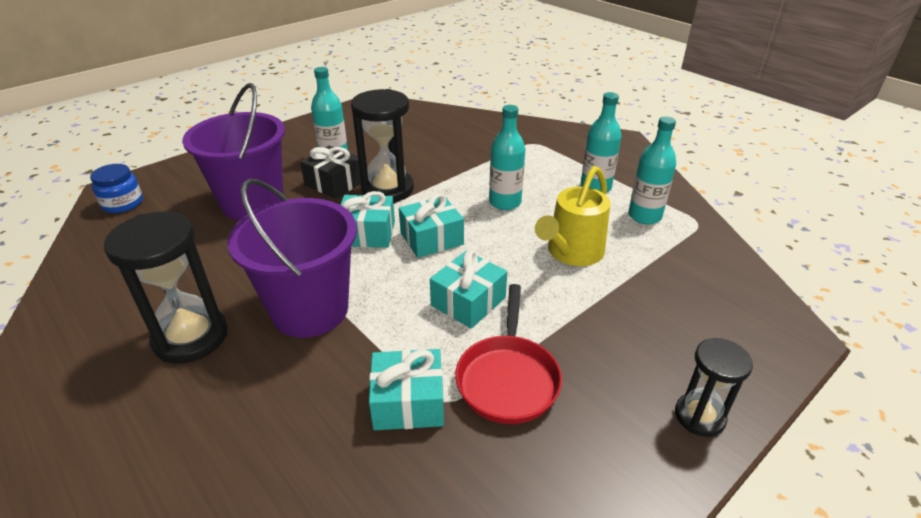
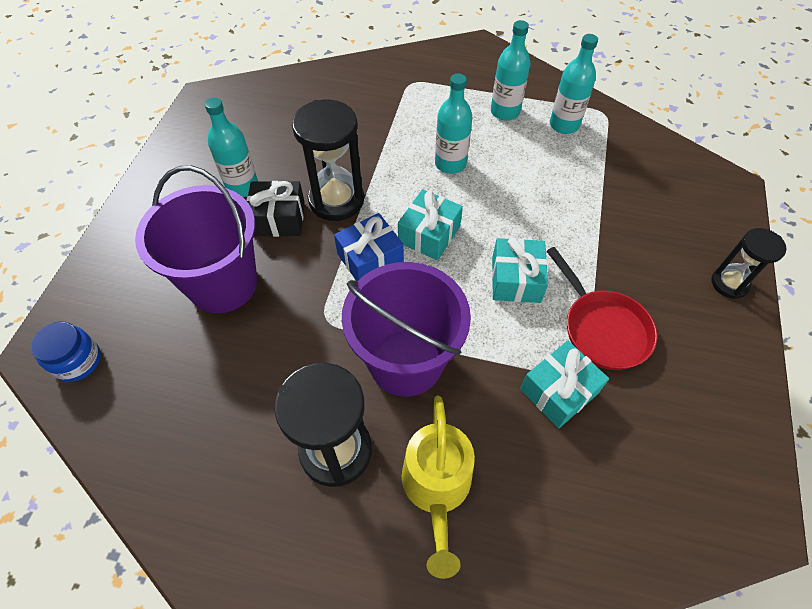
camera: 35 degrees left, 20 degrees up
turquoise gift [340,191,395,248] -> blue gift [334,213,404,281]
yellow watering can [535,166,611,266] -> yellow watering can moved to [402,396,475,579]

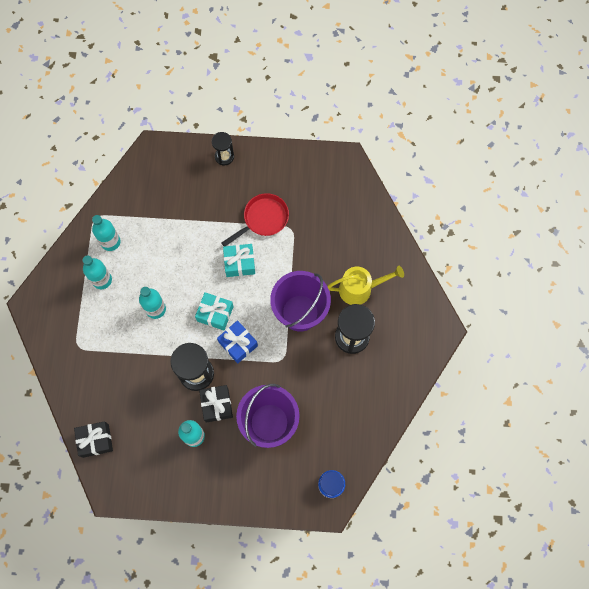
camera: 100 degrees left, 15 degrees up
turquoise gift [520,341,609,428] -> none
none -> black gift [74,421,113,458]

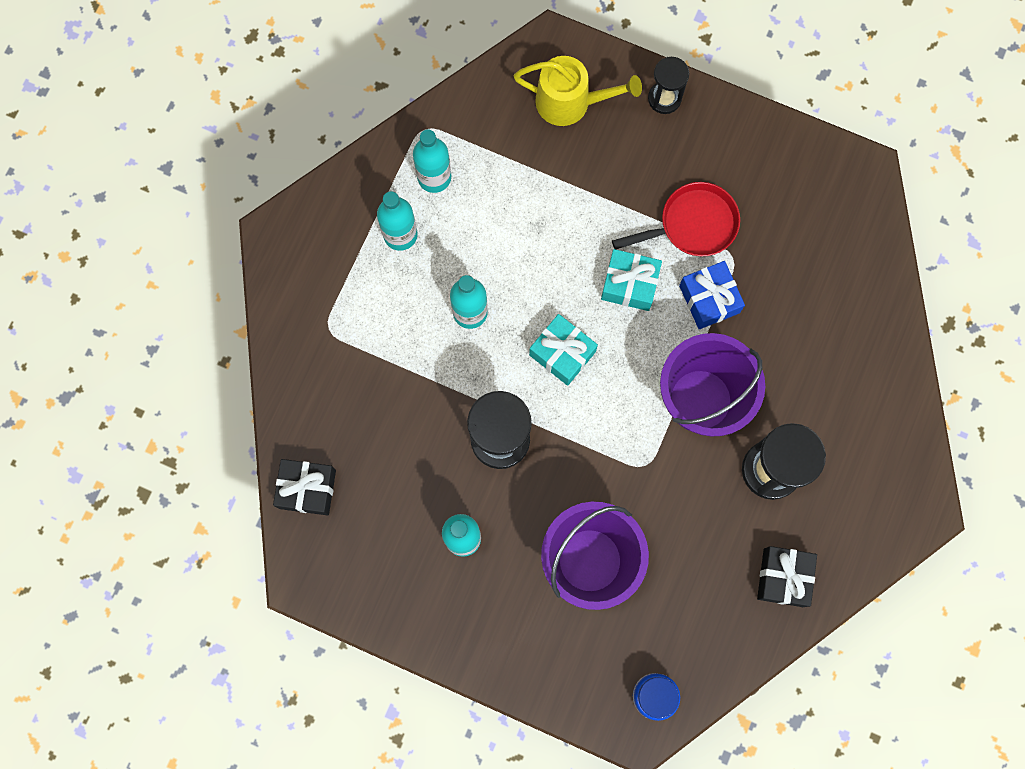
camera: 20 degrees right, 5 degrees up
black gift [199,385,233,423] -> black gift moved to [757,546,817,607]
blue gift [217,320,258,363] -> blue gift moved to [679,261,745,329]
yellow watering can [327,266,404,305] -> yellow watering can moved to [514,56,642,126]

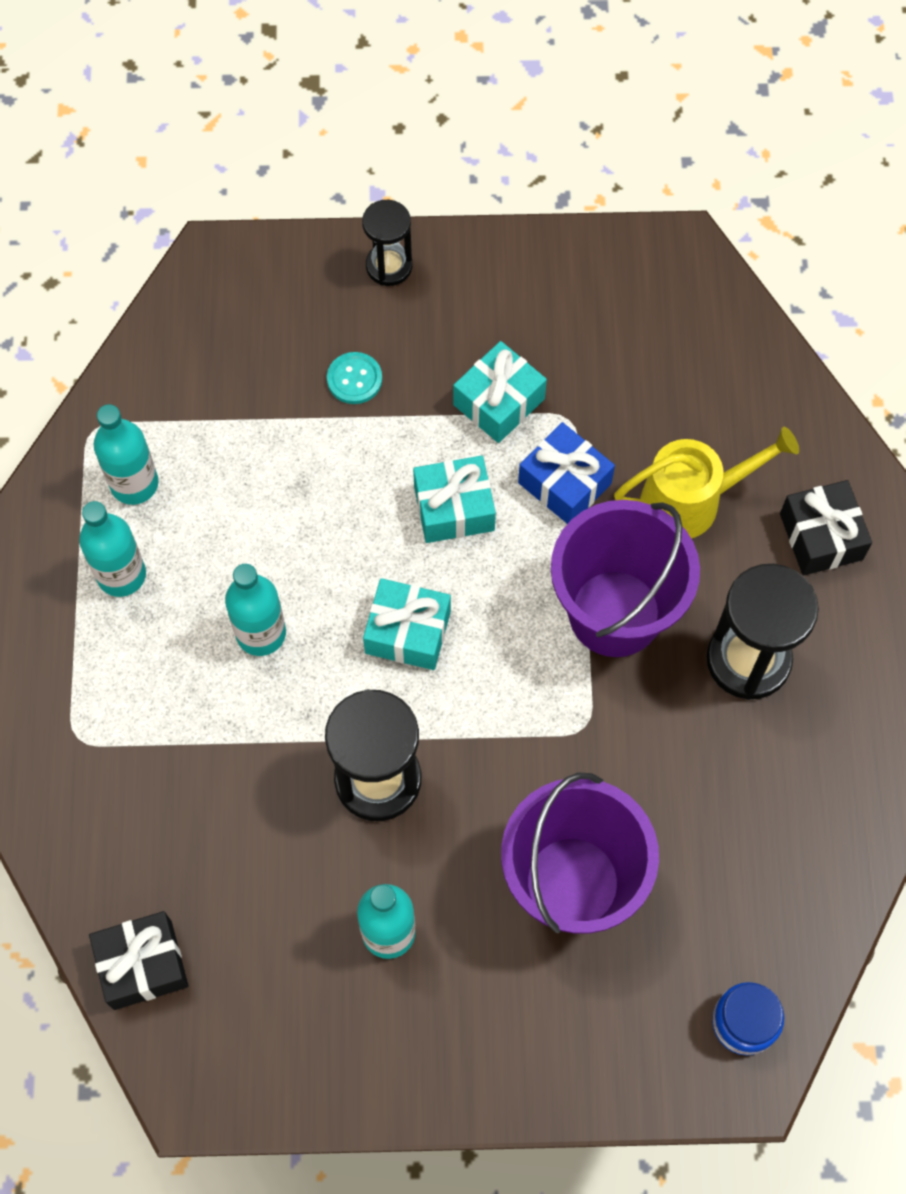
camera: 25 degrees left, 10 degrees down
yellow watering can [514,56,642,126] -> yellow watering can moved to [614,427,799,539]
red pan [612,182,740,256] -> turquoise gift [453,341,547,443]
black gift [757,546,817,607] -> black gift moved to [780,480,872,576]
none -> turquoise button [327,352,382,404]

